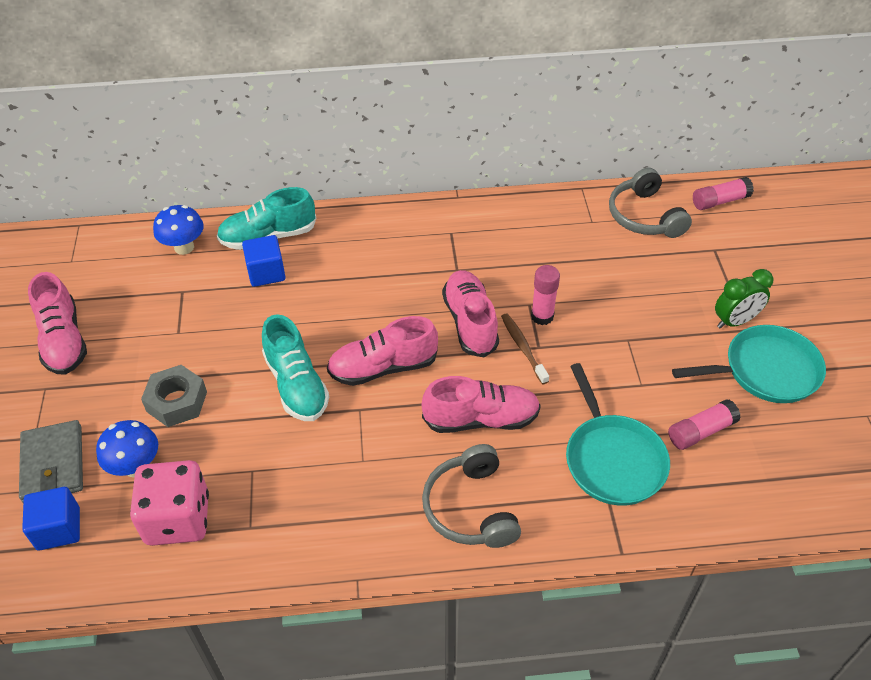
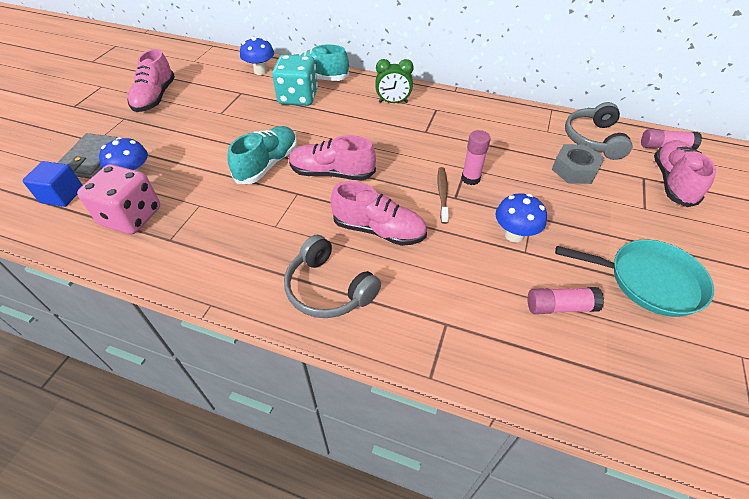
camera: 25 degrees right, 0 degrees up
grey nut [141,365,207,427] -> grey nut moved to [552,144,604,184]
blue cube [242,235,286,287] -> turquoise dice [272,55,318,106]
turquoise shoe [262,314,329,421] -> turquoise shoe turned 150 degrees counterclockwise [228,126,297,184]
grey headphones [422,444,521,548] -> grey headphones turned 60 degrees counterclockwise [284,235,381,318]
pink shoe [442,270,499,358] -> pink shoe moved to [654,140,716,207]
turquoise pan [566,363,670,506] -> none
green clock [715,269,774,329] -> green clock moved to [375,59,414,103]
none -> blue mushroom [496,193,547,243]

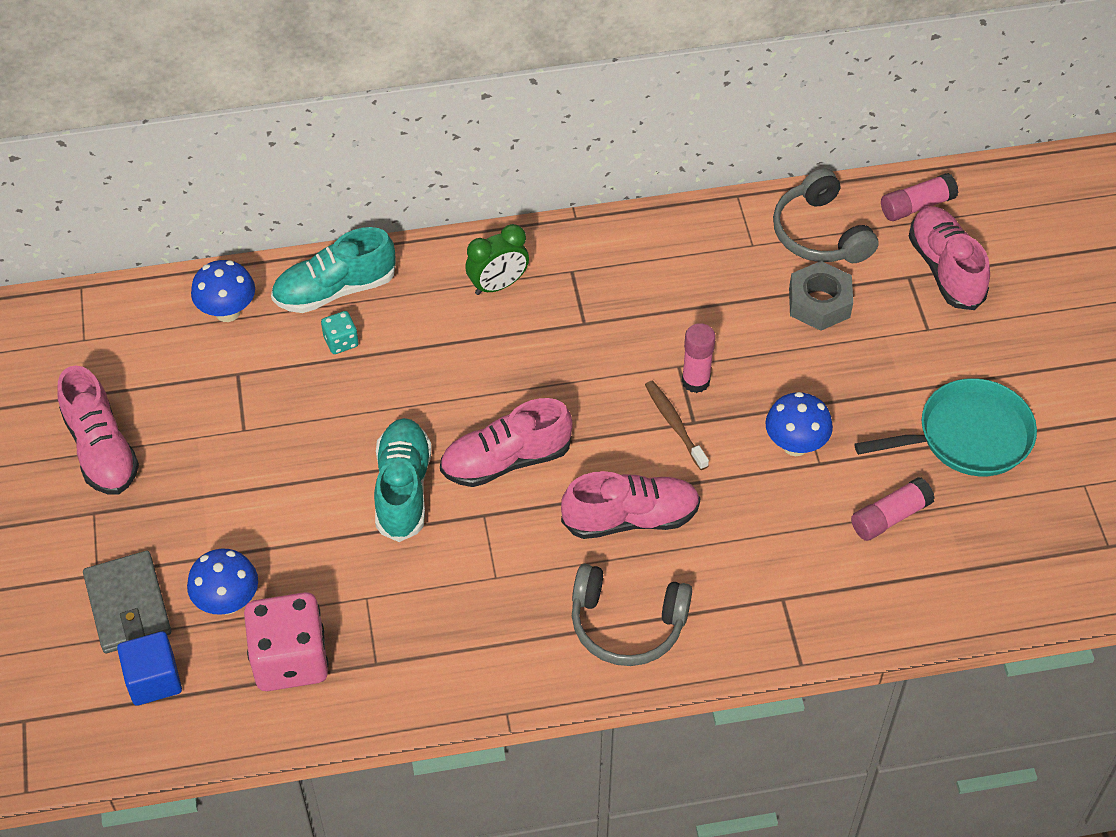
camera: 30 degrees left, 5 degrees up
turquoise dice [272,55,318,106] -> turquoise dice [321,311,359,354], size x0.46

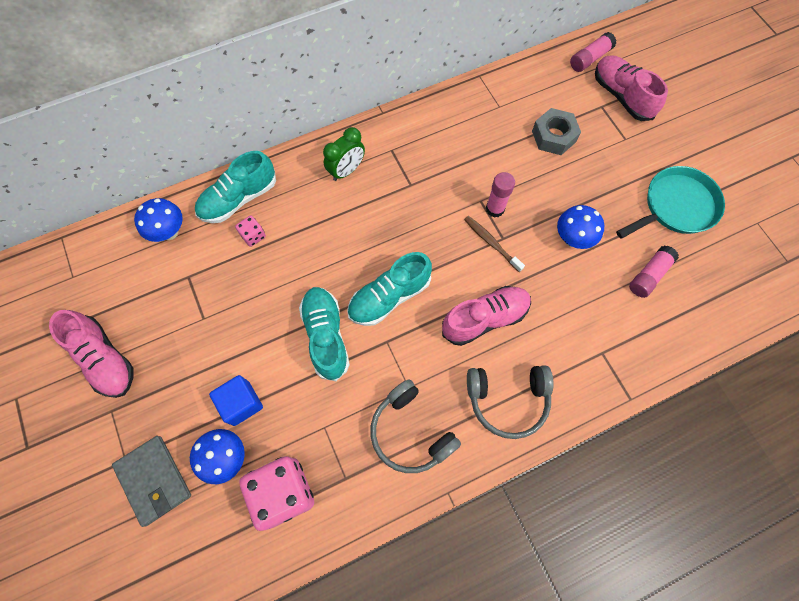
camera: 15 degrees left, 15 degrees up
blue cube [117,631,182,706] -> blue cube moved to [209,375,263,426]
turquoise dice [321,311,359,354] -> pink dice [235,216,266,247]
pink shoe [440,398,573,487] -> turquoise shoe [347,252,432,326]
grey headphones [773,169,879,263] -> grey headphones moved to [370,379,461,473]

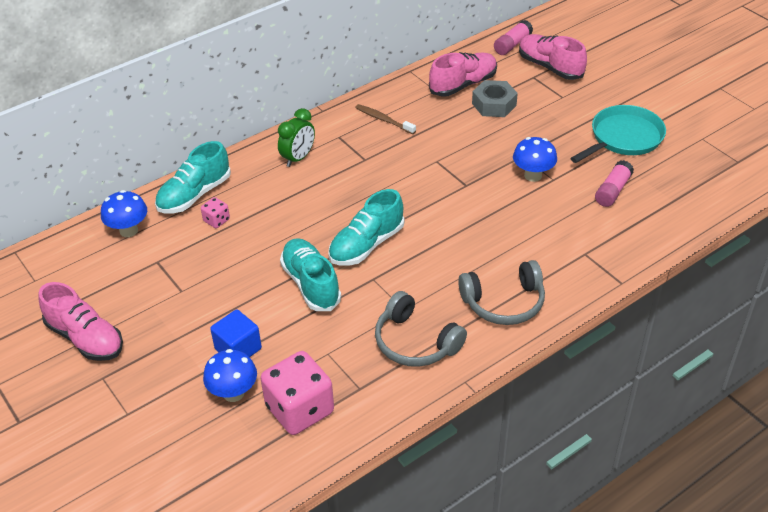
camera: 10 degrees left, 25 degrees down
grey wallet [112,436,191,527] -> none
pink shoe [442,286,531,346] -> pink shoe moved to [429,52,497,97]
brown toothbrush [464,216,525,272] -> brown toothbrush moved to [355,104,416,134]
pink glue stick [486,172,515,218] -> none

